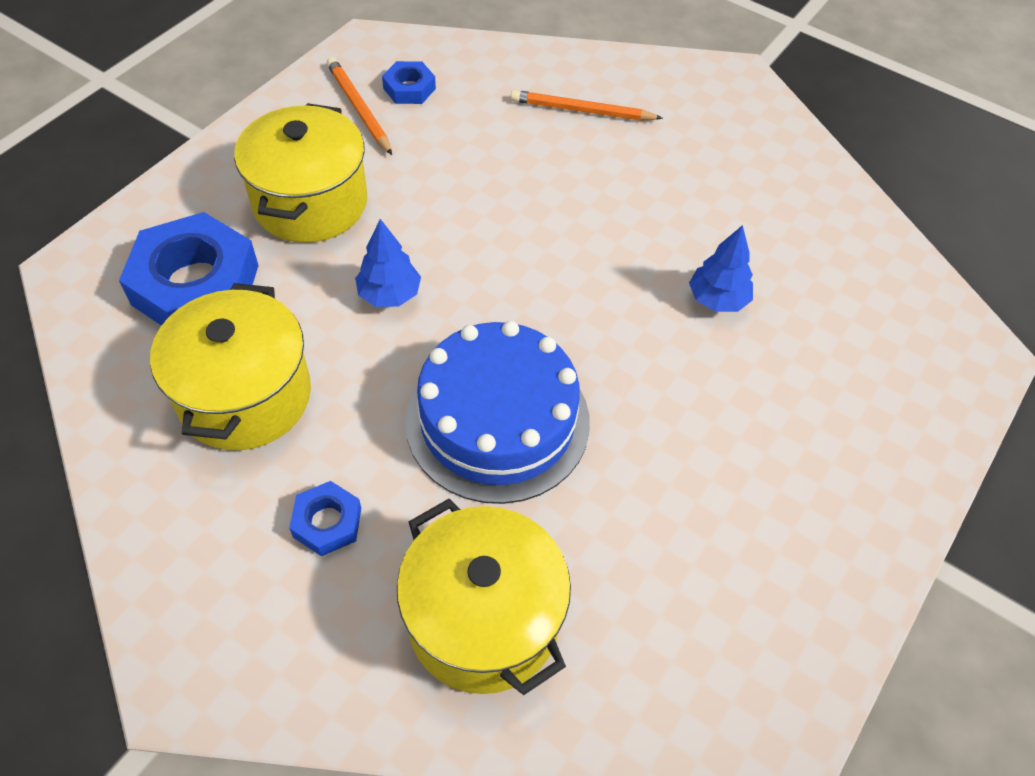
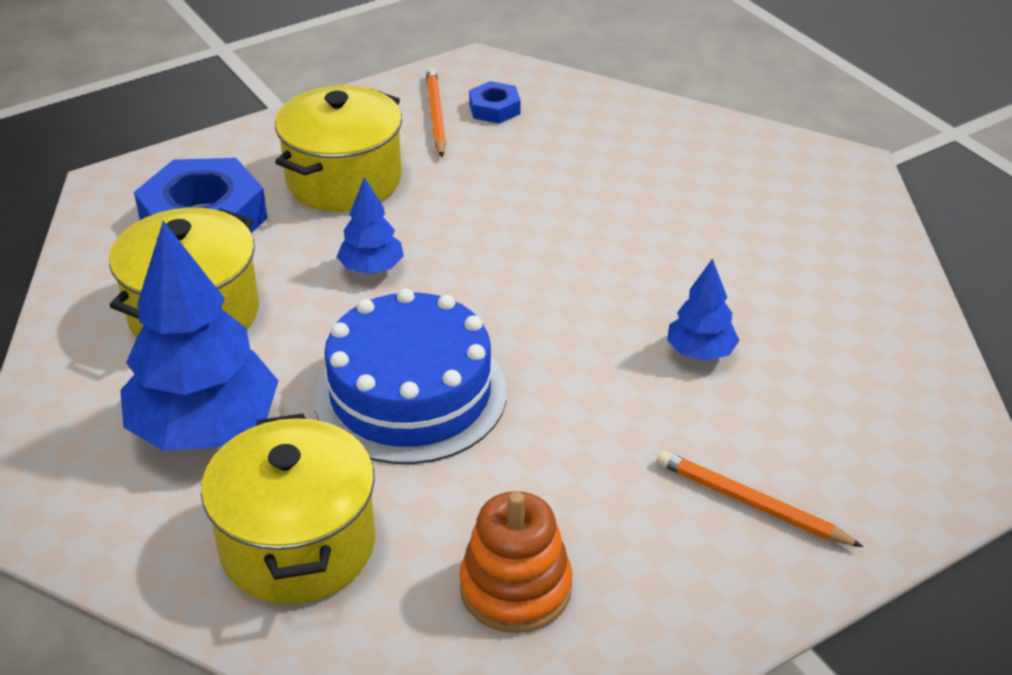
camera: 25 degrees right, 15 degrees down
blue nut [289,481,361,556] -> blue tree [120,221,278,451]
orange pencil [511,90,663,121] -> orange pencil moved to [657,451,863,547]
none -> orange stacking toy [459,491,573,633]

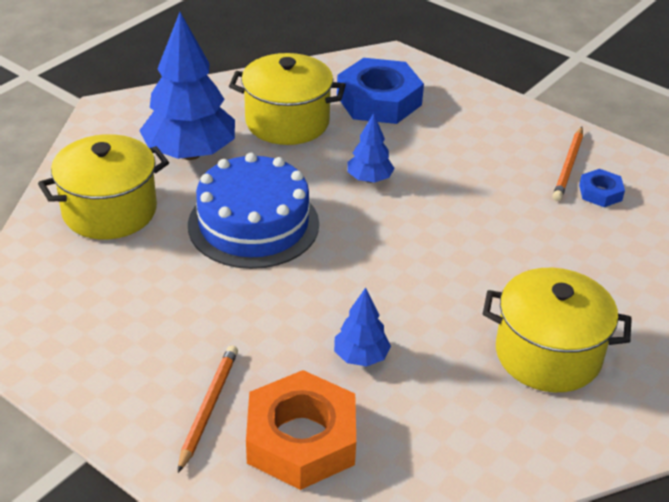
camera: 70 degrees right, 0 degrees up
yellow pot [275,85,402,212] -> yellow pot moved to [483,268,632,392]
orange pencil [426,67,446,157] -> orange pencil turned 135 degrees clockwise [553,127,583,201]
orange stacking toy [459,491,573,633] -> none
none -> orange nut [246,370,356,490]

